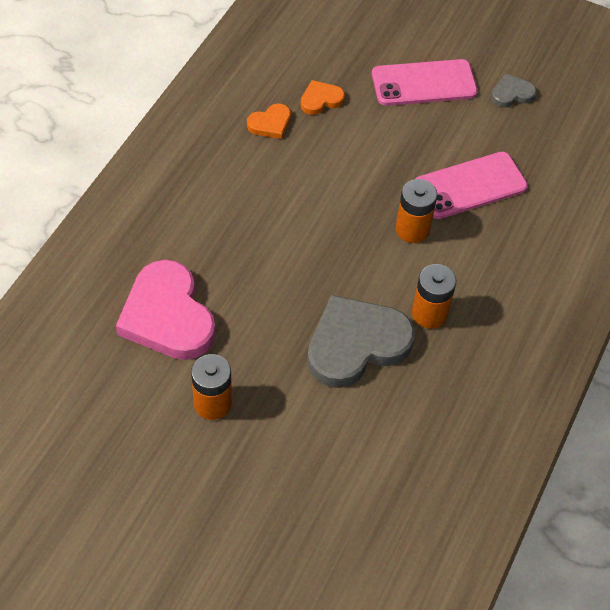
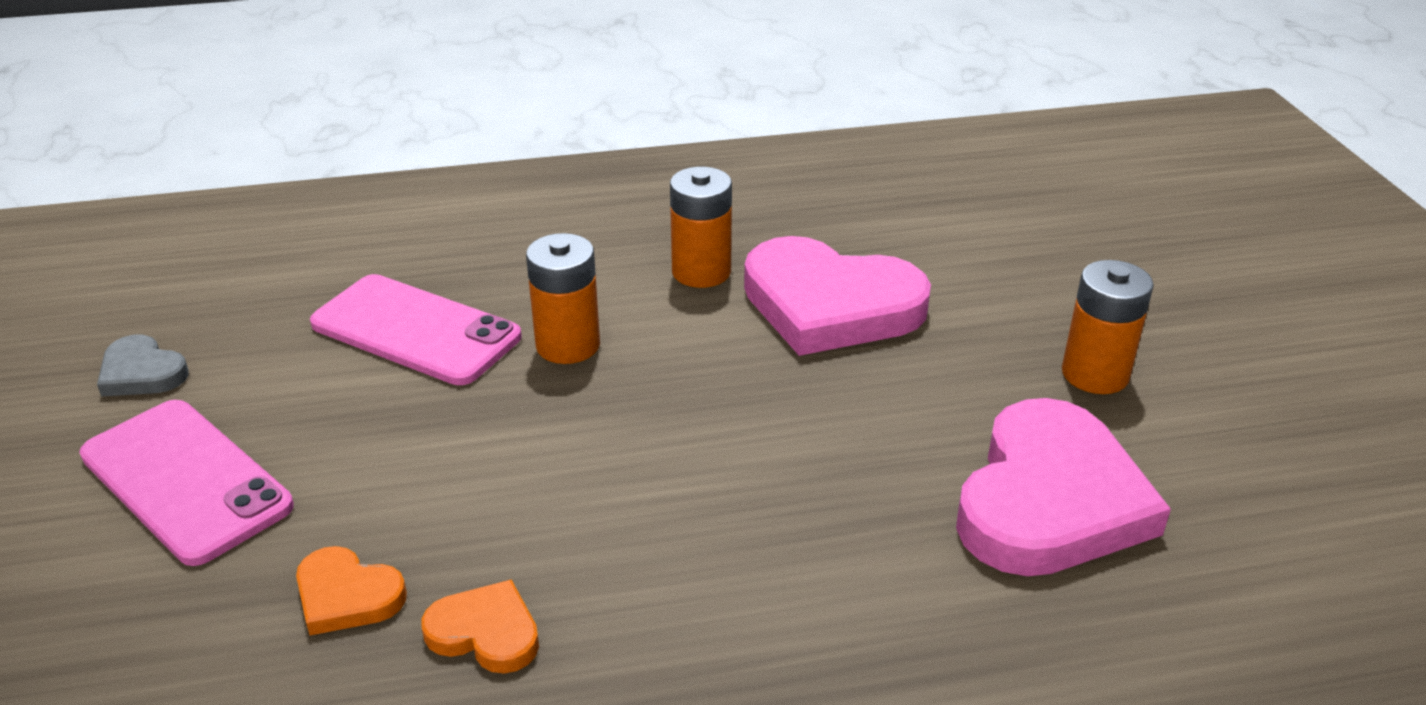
camera: 125 degrees left, 20 degrees down
grey heart [307,295,415,388] -> pink heart [744,236,931,356]

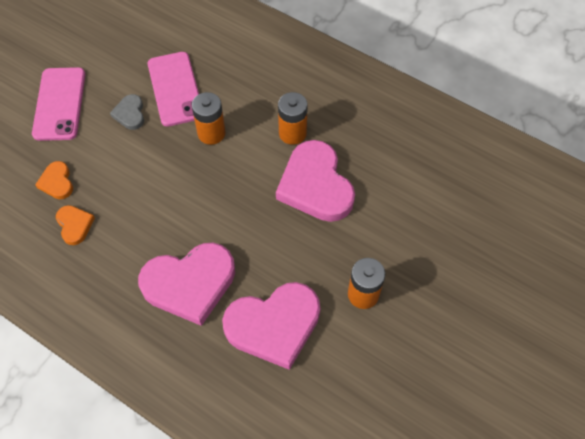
camera: 45 degrees right, 25 degrees up
grey heart [97,335,189,396] -> grey heart moved to [110,94,144,130]
none -> pink heart [138,243,235,326]

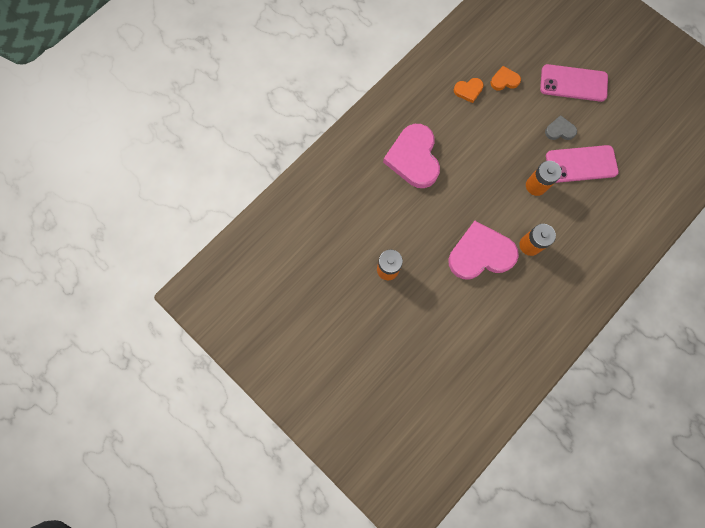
camera: 100 degrees right, 15 degrees up
pink heart [222,282,320,370] -> none

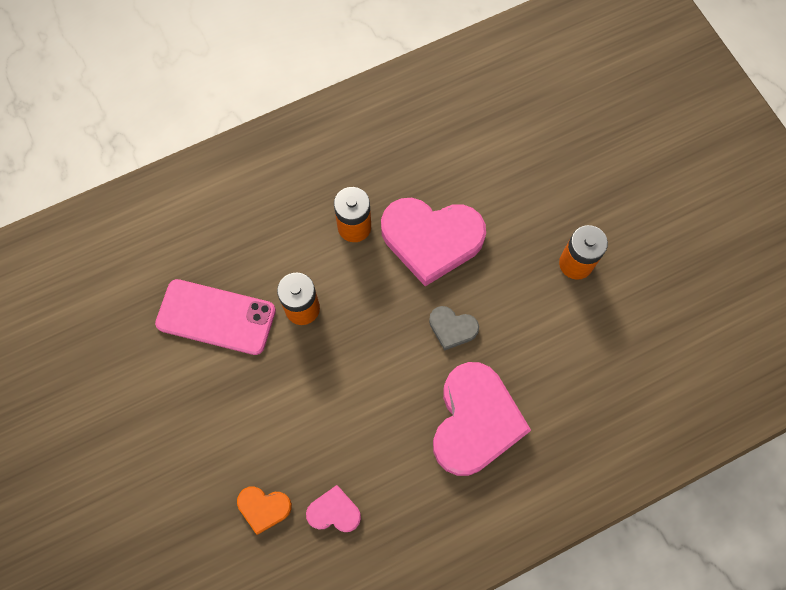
camera: 160 degrees left, 5 degrees down
orange heart [454,78,484,103] -> pink heart [306,485,361,532]
pink phone [540,64,608,102] -> none
grey heart [545,115,577,140] -> grey heart moved to [429,306,479,351]

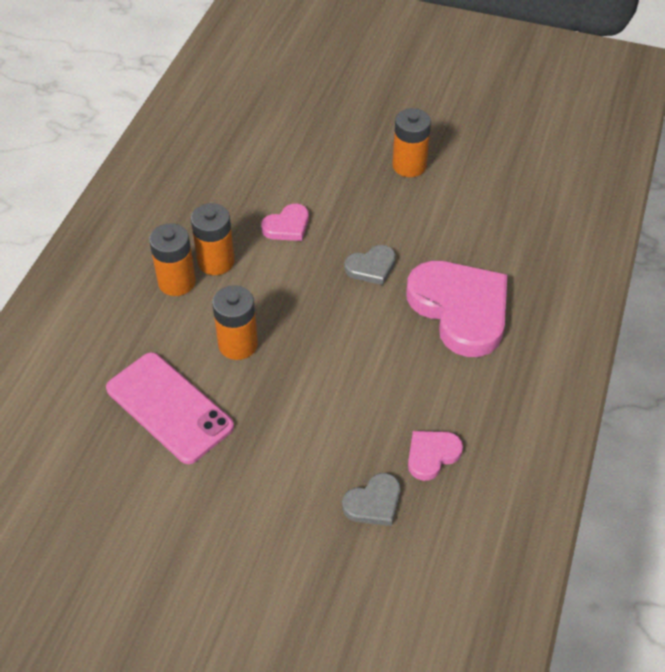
camera: 45 degrees left, 20 degrees down
pink phone [155,279,276,355] -> pink phone turned 75 degrees clockwise [106,352,234,464]
orange heart [237,486,292,535] -> grey heart [342,473,400,526]
pink heart [381,198,486,286] -> pink heart [261,204,309,241], size x0.47
none -> orange battery [149,223,196,296]

